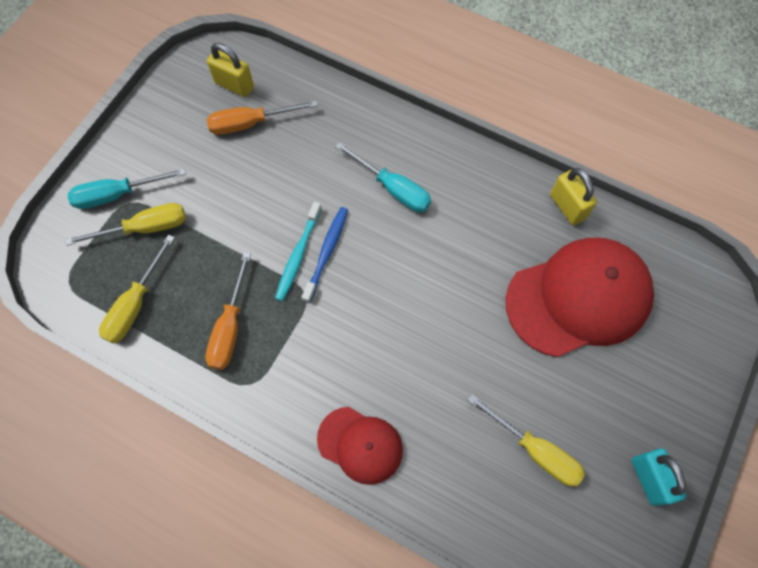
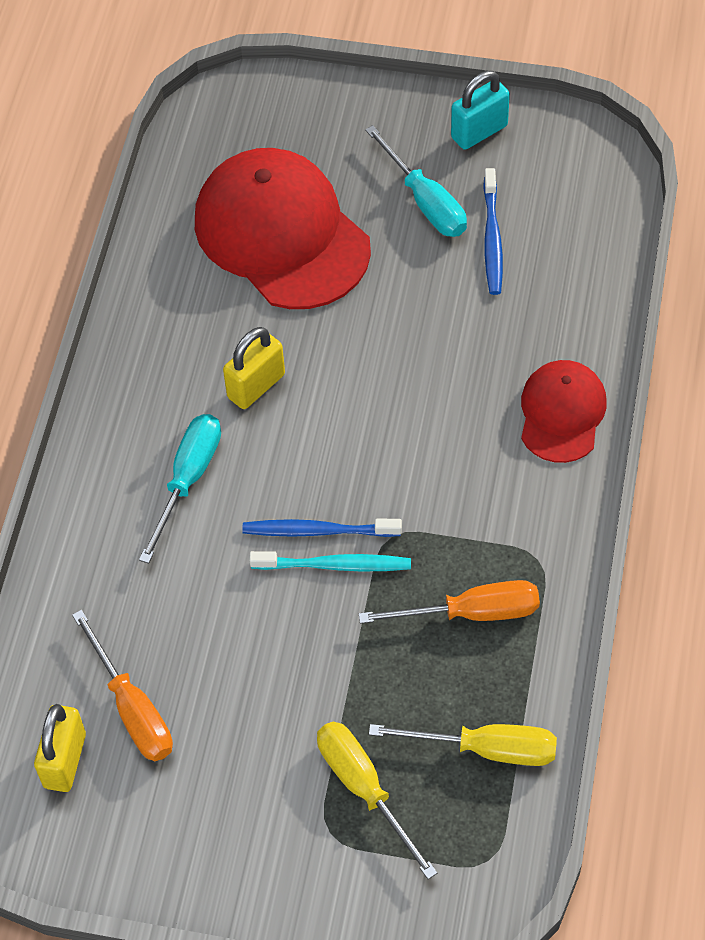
camera: 105 degrees left, 10 degrees down
turquoise screwdriver [67,168,186,209] -> turquoise screwdriver moved to [365,125,467,237]
yellow screwdriver [468,394,585,487] -> blue toothbrush [483,168,503,295]
yellow padlock [550,168,597,225] -> yellow padlock moved to [223,327,285,409]

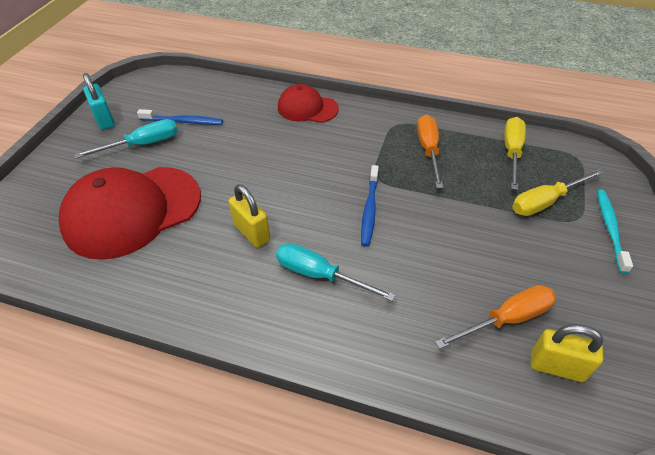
camera: 85 degrees left, 10 degrees down
turquoise toothbrush [249,551,411,571] -> turquoise toothbrush moved to [597,190,633,273]

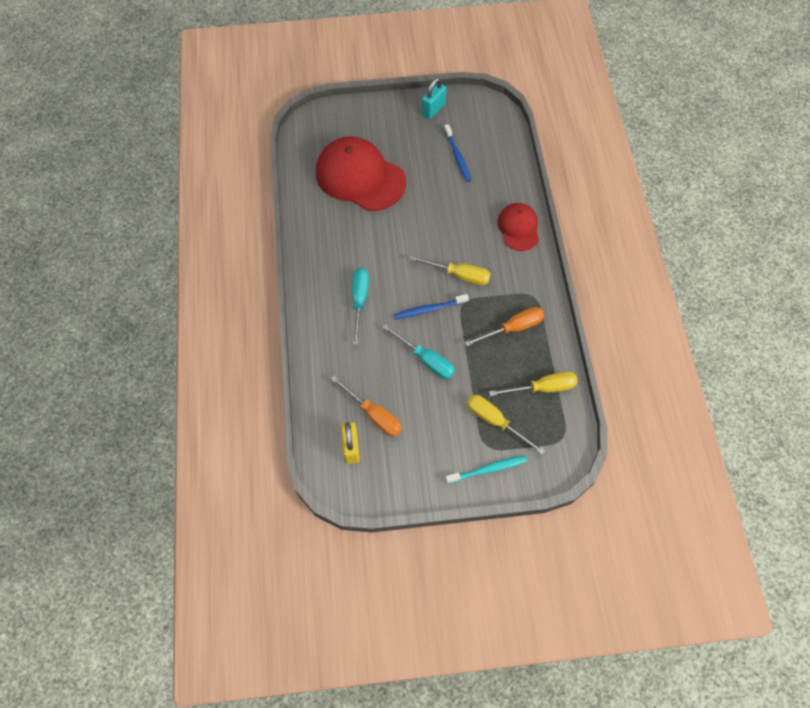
camera: 65 degrees right, 15 degrees up
turquoise screwdriver [75,119,178,158] -> turquoise screwdriver moved to [382,324,455,379]
yellow padlock [228,184,270,248] -> none
none -> yellow screwdriver [409,255,490,285]

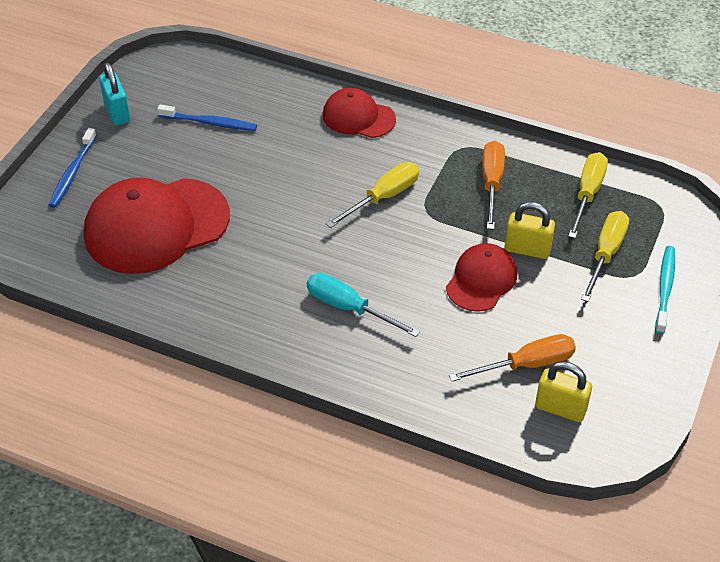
camera: 60 degrees left, 15 degrees down
turquoise screwdriver [382,324,455,379] -> red cap [446,243,517,312]
blue toothbrush [394,294,469,320] -> blue toothbrush moved to [49,128,97,208]
yellow screwdriver [467,395,545,454] -> yellow screwdriver turned 135 degrees clockwise [581,211,629,302]
none -> yellow padlock [505,202,555,259]

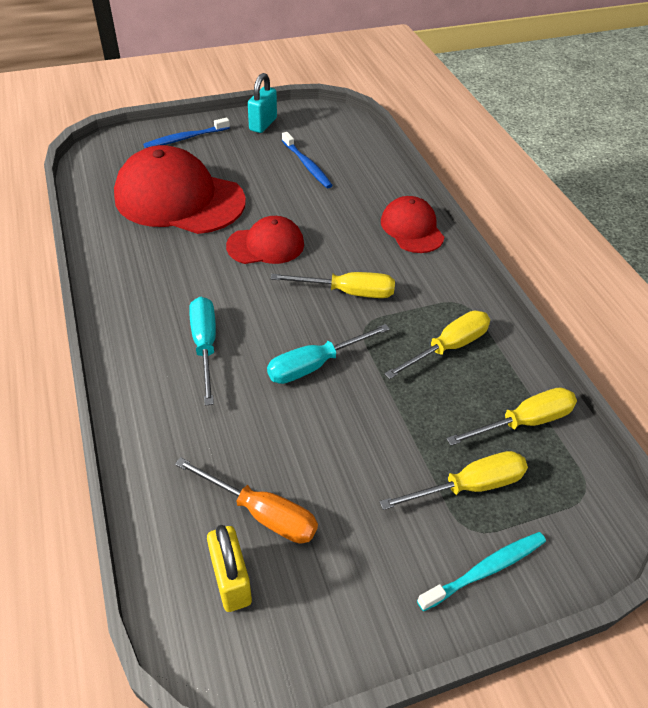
camera: 45 degrees right, 0 degrees up
red cap [446,243,517,312] -> red cap moved to [226,216,304,264]
orange screwdriver [482,141,505,230] -> yellow screwdriver [384,311,490,379]
yellow padlock [505,202,555,259] -> none
none -> turquoise screwdriver [267,324,390,384]

